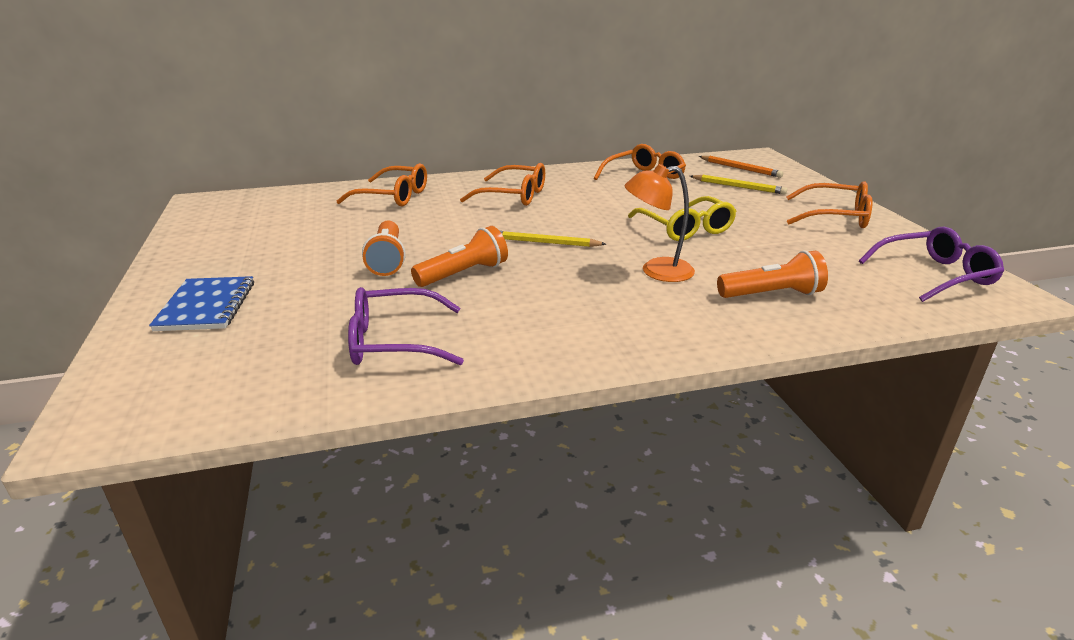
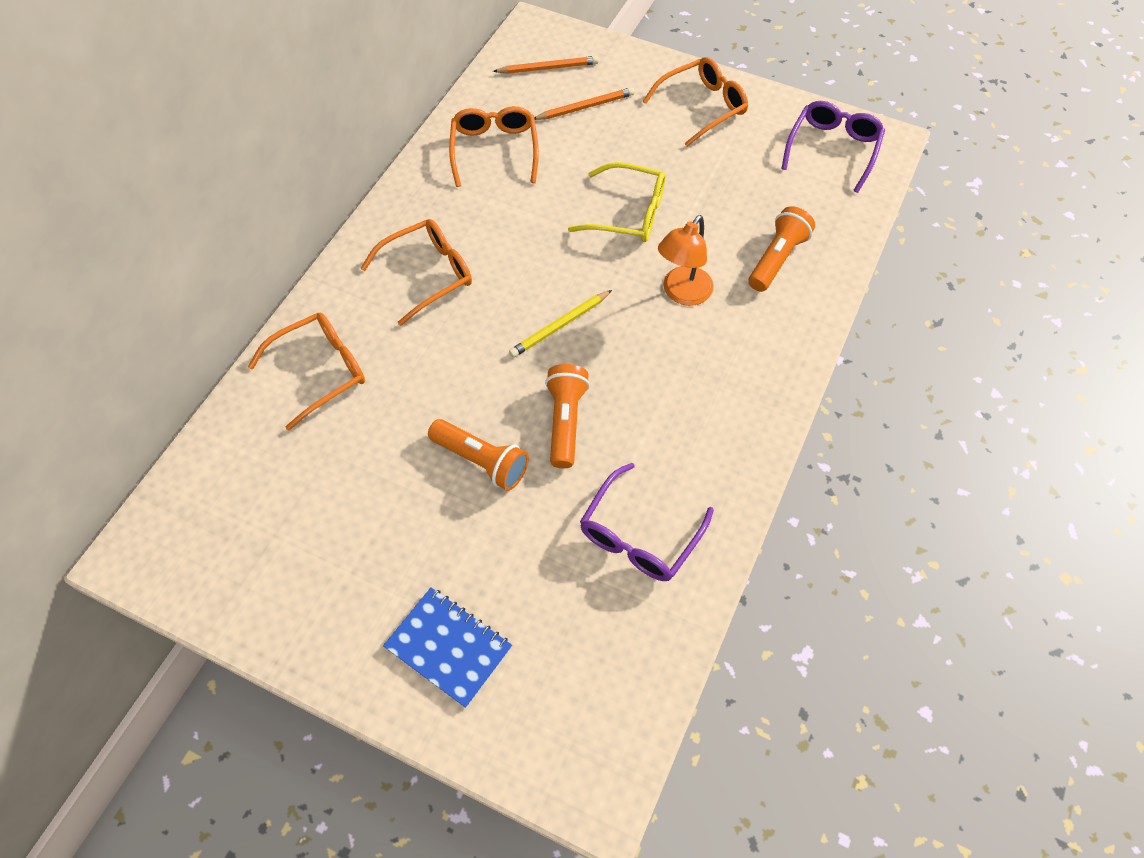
camera: 50 degrees left, 30 degrees up
yellow pencil [690,175,787,195] -> orange pencil [534,87,635,120]

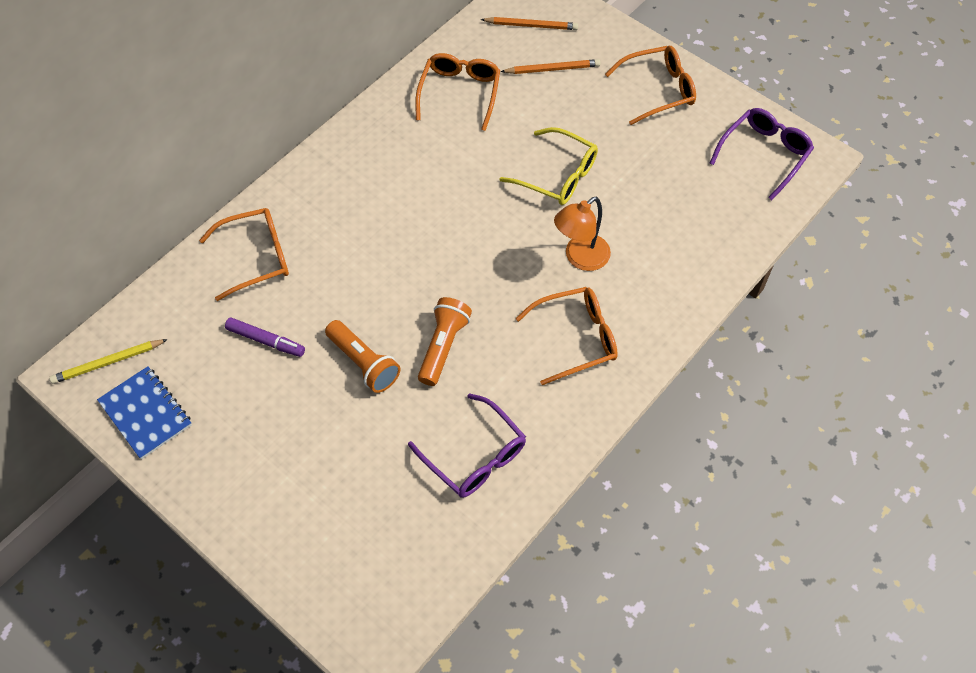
camera: 15 degrees right, 0 degrees up
orange glasses [361,219,472,326] -> orange glasses moved to [515,287,618,385]
blue notebook [383,587,512,708] -> blue notebook moved to [97,366,192,460]
yellow pencil [509,290,612,358] -> yellow pencil moved to [49,339,168,384]
purple glasses [580,463,714,581] -> purple glasses turned 90 degrees counterclockwise [408,393,526,498]
orange flashlight [748,206,815,292] -> none
none -> purple marker [225,318,305,357]

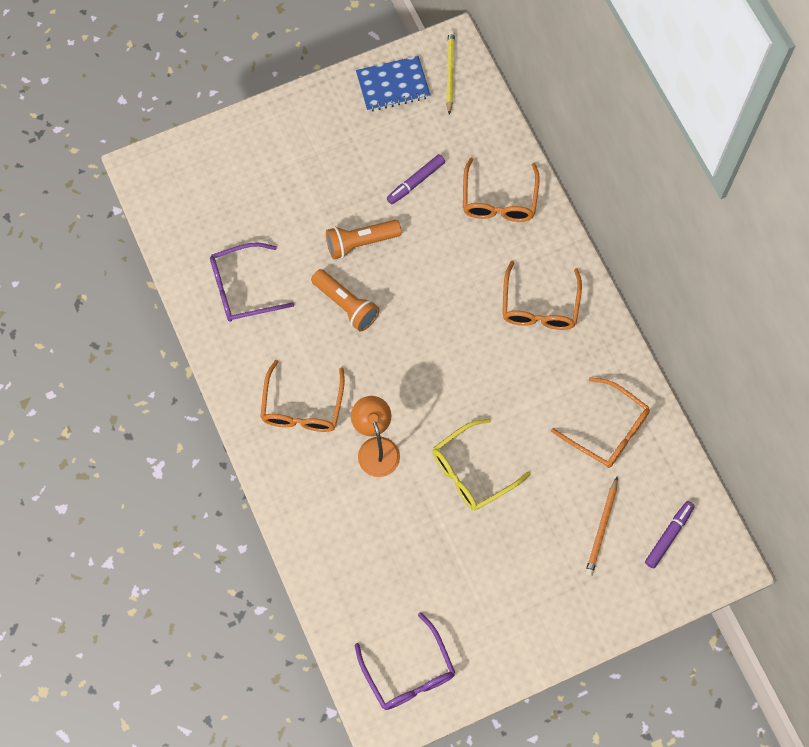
camera: 115 degrees right, 10 degrees up
orange pencil [480,17,578,30] -> purple marker [645,501,695,568]
orange glasses [605,46,696,125] -> orange glasses moved to [502,261,582,330]

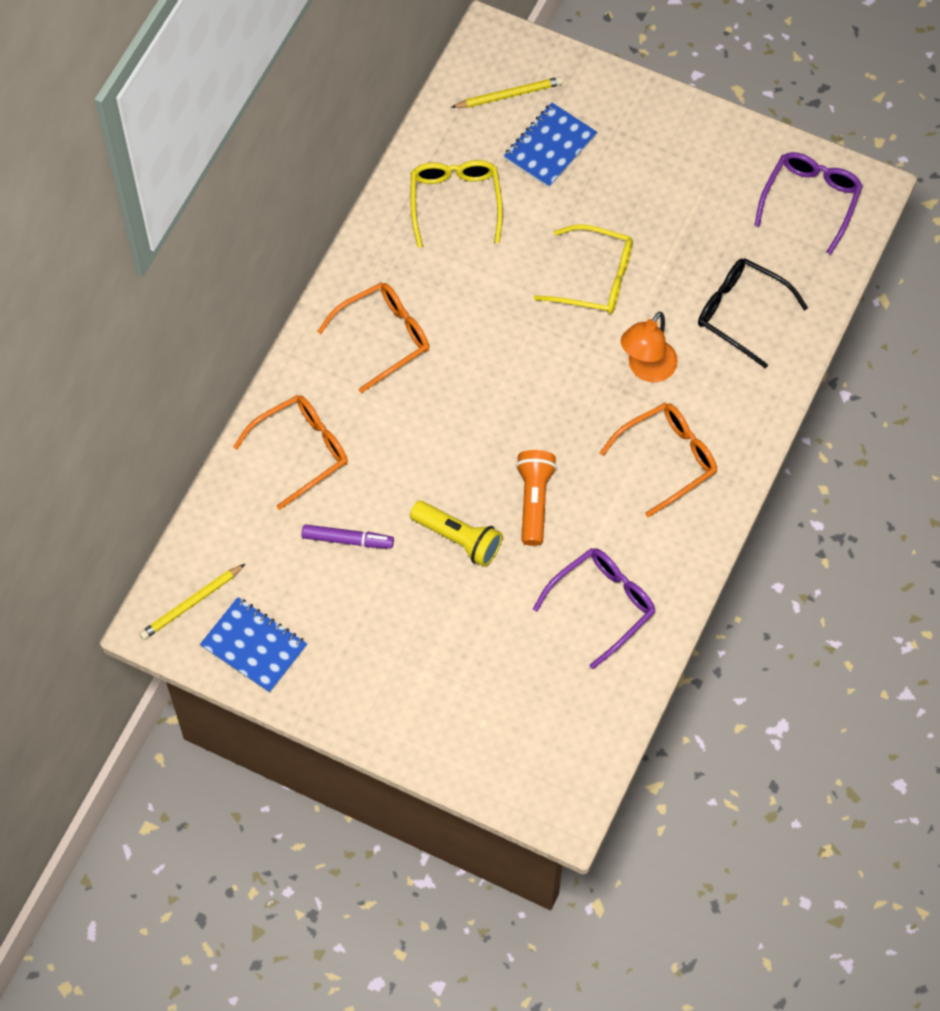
camera: 130 degrees left, 5 degrees down
purple glasses [210,243,294,322] -> purple glasses turned 75 degrees counterclockwise [533,548,655,669]
orange flashlight [326,220,402,259] -> yellow flashlight [410,501,503,567]
orange glasses [551,377,650,468] -> yellow glasses [410,160,503,248]
orange pencil [585,477,618,576] -> blue notebook [504,103,597,188]
purple marker [645,501,695,568] -> yellow pencil [451,77,563,108]
none -> black glasses [698,258,808,368]

